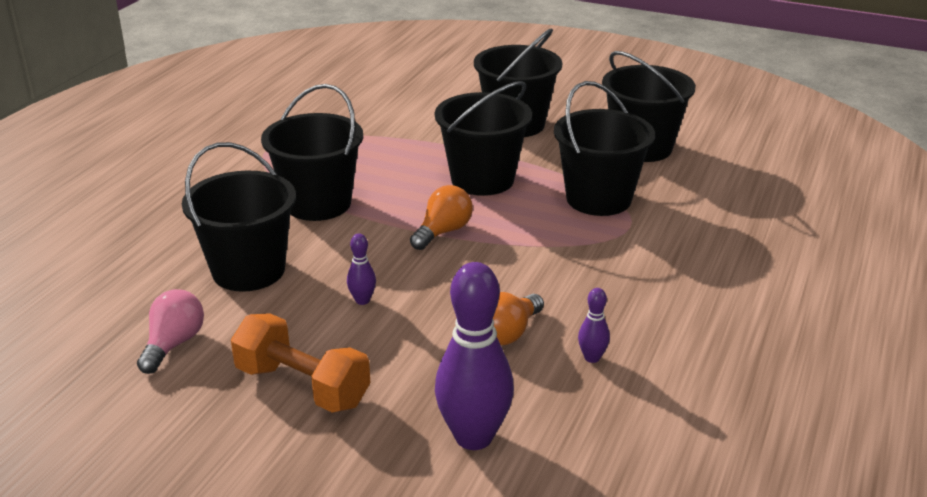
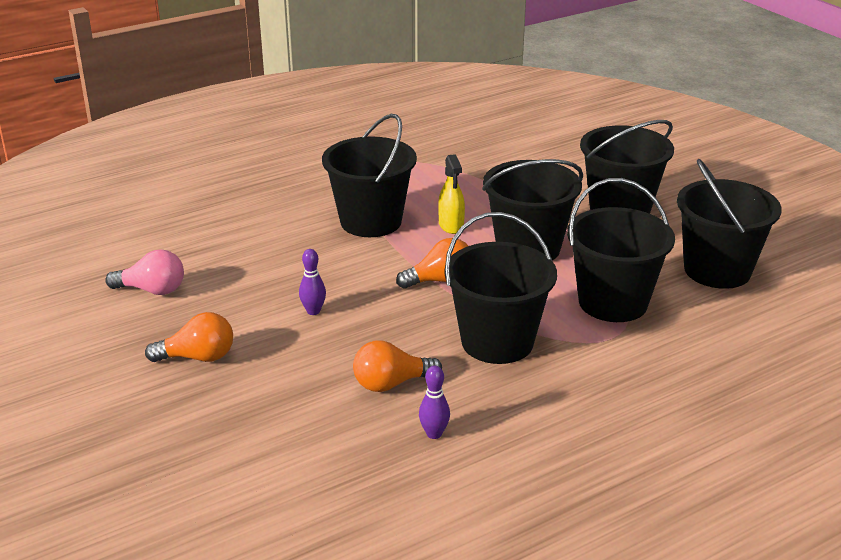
camera: 35 degrees right, 0 degrees up
pink light bulb [137,289,204,374] -> pink light bulb turned 45 degrees clockwise [105,249,184,295]
black bucket [182,142,296,292] -> black bucket moved to [444,212,557,364]
orange dumbbell [231,313,370,413] -> orange light bulb [145,312,233,362]
purple bowling pin [435,262,514,450] -> none
none -> yellow spray bottle [438,154,465,234]

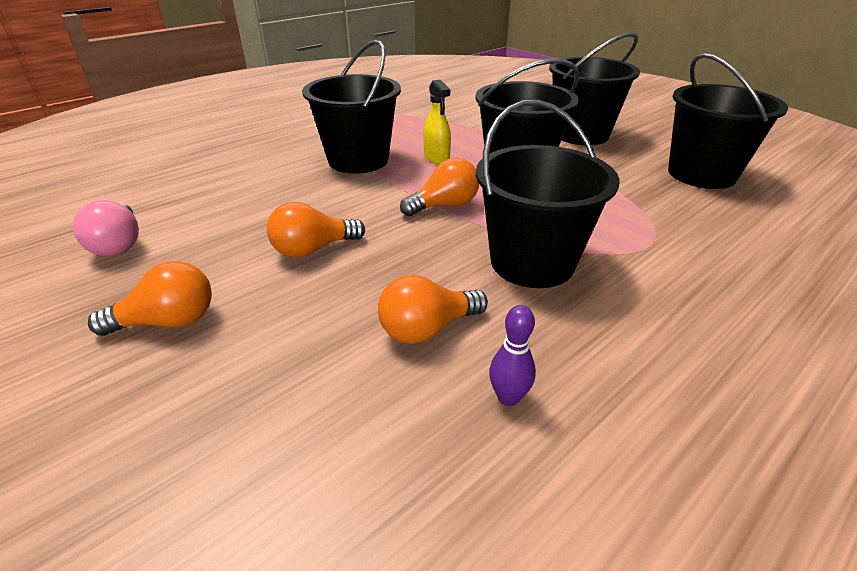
camera: 10 degrees left, 5 degrees up
pink light bulb [105,249,184,295] -> pink light bulb turned 75 degrees clockwise [73,201,139,256]
purple bowling pin [299,249,326,315] -> orange light bulb [267,202,365,258]
black bucket [567,178,675,322] -> none

